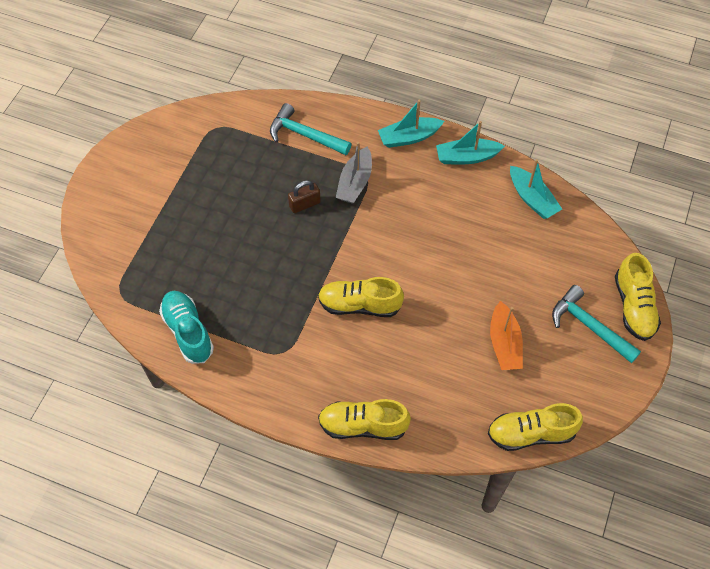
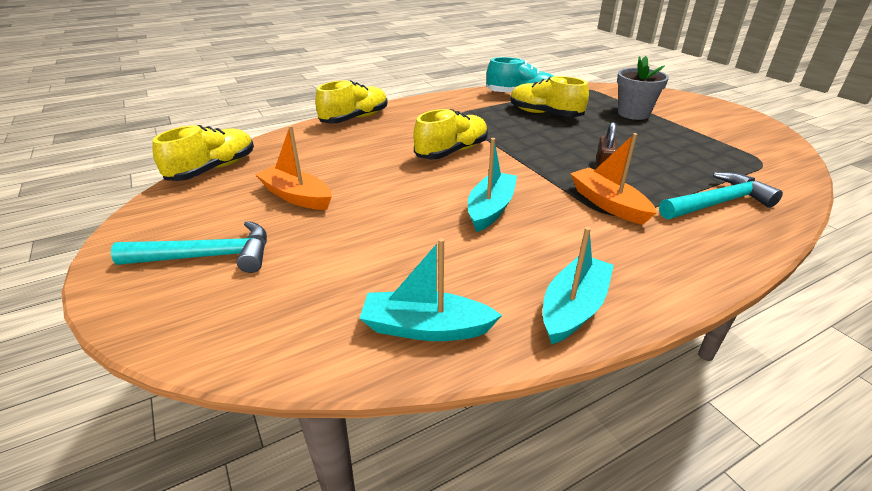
camera: 130 degrees right, 25 degrees down
grey boat [336,142,372,204] -> orange boat [570,133,657,225]
turquoise boat [378,100,444,148] -> turquoise boat moved to [468,138,517,232]
yellow shoe [615,253,661,341] -> yellow shoe moved to [510,76,589,117]
none -> grey flower pot [617,56,669,120]

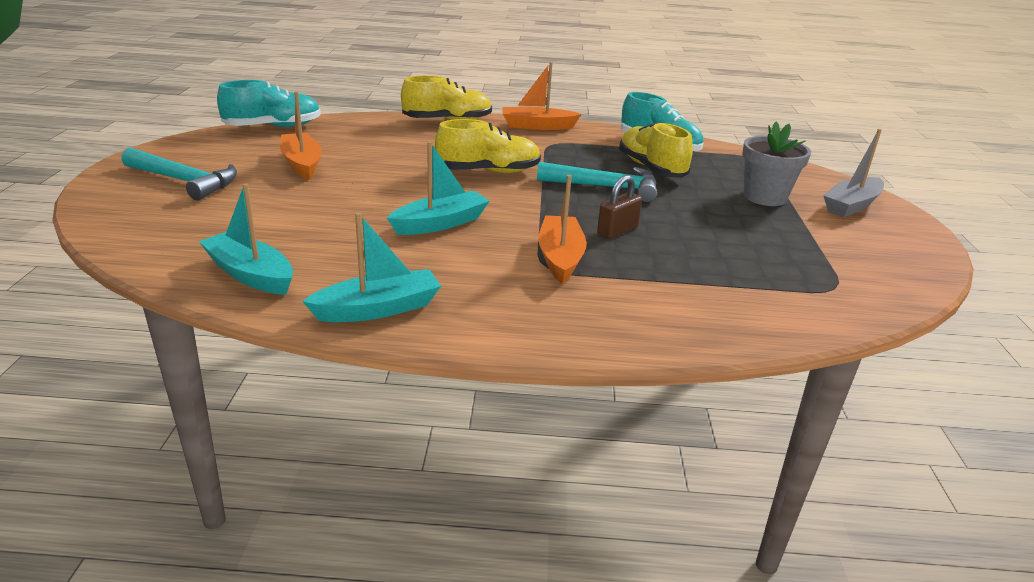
camera: 30 degrees right, 5 degrees down
yellow shoe [153,125,254,181] -> turquoise shoe [217,80,321,127]
turquoise hammer [659,172,783,219] -> turquoise hammer moved to [537,162,657,202]
none -> orange boat [502,62,582,130]
none -> grey boat [823,129,884,217]

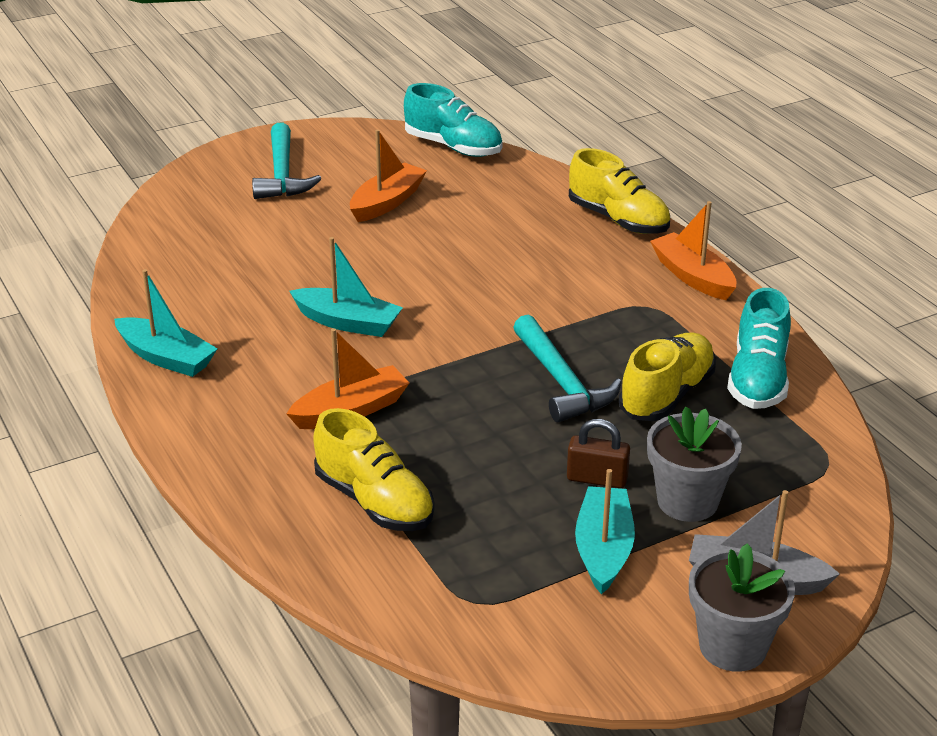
camera: 60 degrees right, 5 degrees up
turquoise boat [199,183,293,295] -> turquoise boat moved to [575,469,635,595]
yellow shoe [435,119,541,173] -> yellow shoe moved to [313,408,435,531]
brown padlock [597,175,642,239] -> brown padlock moved to [567,419,630,488]
none -> grey flower pot [689,543,795,672]

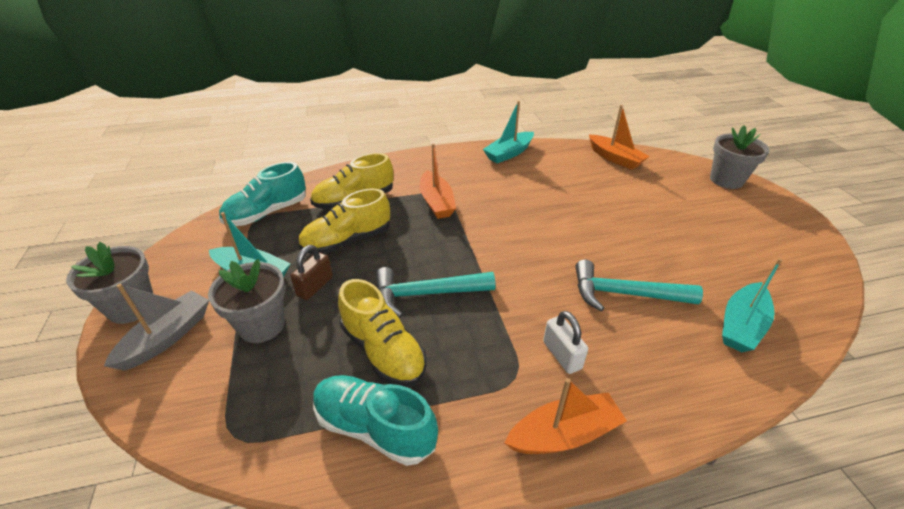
camera: 105 degrees right, 5 degrees up
turquoise hammer [252,123,322,199] -> turquoise hammer moved to [575,260,703,311]
turquoise boat [289,237,403,337] -> turquoise boat moved to [722,258,783,352]
orange boat [350,130,427,222] -> orange boat moved to [589,105,650,170]
turquoise shoe [404,83,502,157] -> turquoise shoe moved to [219,162,306,226]
yellow shoe [569,148,670,234] -> yellow shoe moved to [298,189,390,254]
none -> white padlock [543,311,588,374]
none -> grey flower pot [710,125,770,189]

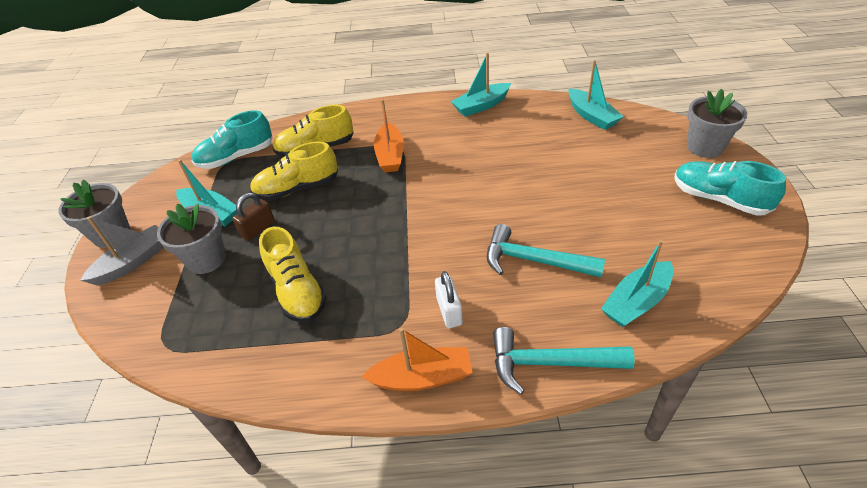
camera: 15 degrees right, 5 degrees up
turquoise shoe [313,375,438,466] -> turquoise shoe moved to [674,161,786,216]
turquoise hammer [376,267,495,318] -> turquoise hammer moved to [493,327,635,395]
orange boat [589,105,650,170] -> turquoise boat [569,60,624,130]

